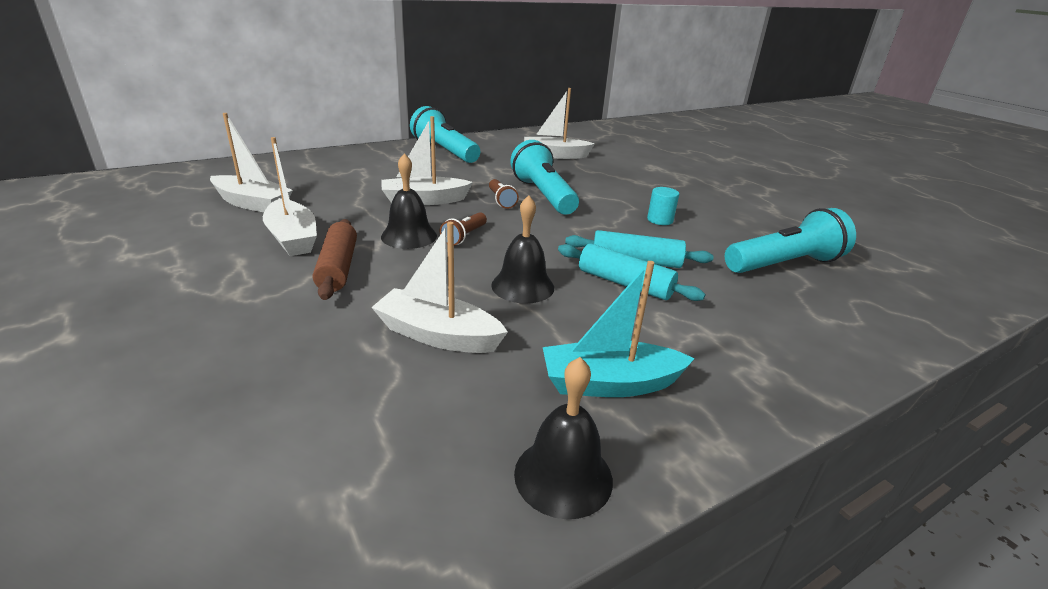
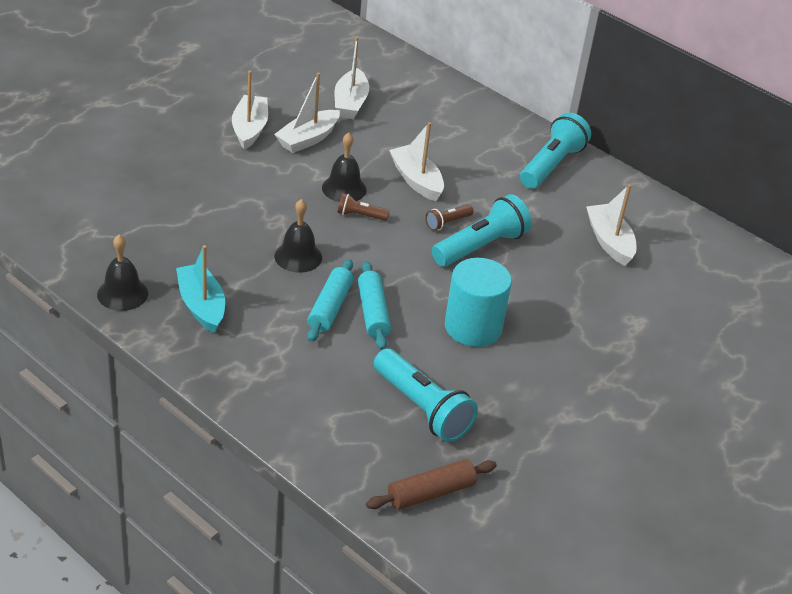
camera: 70 degrees right, 10 degrees up
brown rolling pin [313,219,357,300] -> brown rolling pin moved to [366,459,497,510]
white boat [371,222,508,353] -> white boat moved to [232,71,268,150]
turquoise cylinder [647,187,679,225] -> turquoise cylinder [445,258,512,347], size x2.20

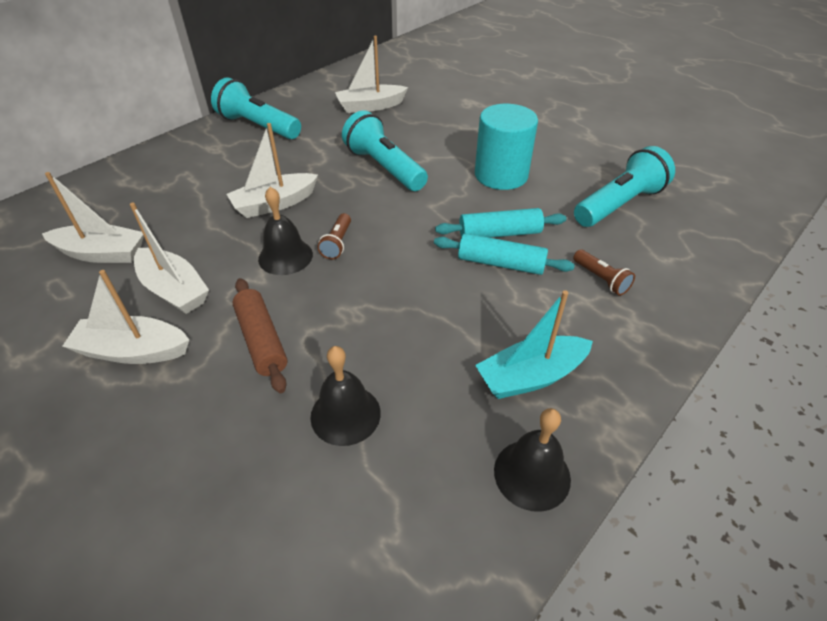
camera: 85 degrees left, 5 degrees up
black bell [275,199,322,273] -> black bell moved to [310,346,381,446]
brown rolling pin [366,459,497,510] -> brown rolling pin moved to [232,278,287,393]
brown flashlight [425,205,474,231] -> brown flashlight moved to [573,250,635,296]

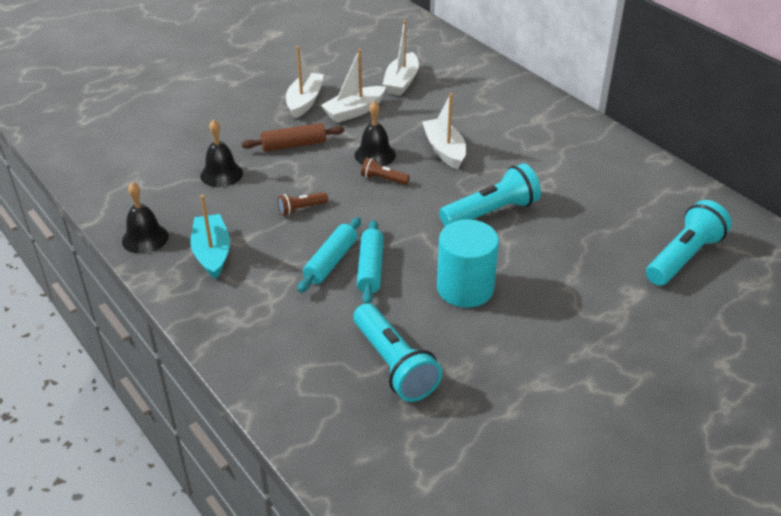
camera: 100 degrees right, 5 degrees down
turquoise flashlight [211,78,301,139] -> turquoise flashlight moved to [646,200,732,286]
white boat [335,36,408,113] -> none
brown flashlight [573,250,635,296] -> brown flashlight moved to [277,192,328,215]

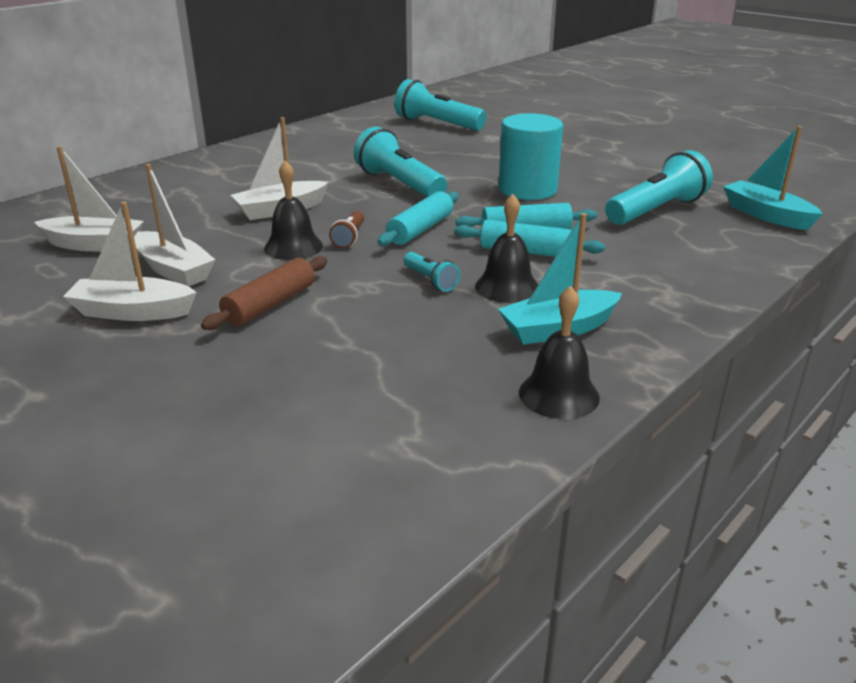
camera: 100 degrees left, 10 degrees down
black bell [200,119,243,187] -> black bell moved to [475,194,538,303]
brown rolling pin [241,123,344,152] -> brown rolling pin turned 60 degrees clockwise [201,256,327,330]
brown flashlight [277,192,328,215] -> turquoise flashlight [404,252,460,292]
none -> turquoise rolling pin [377,191,459,246]
none -> turquoise boat [723,126,823,230]

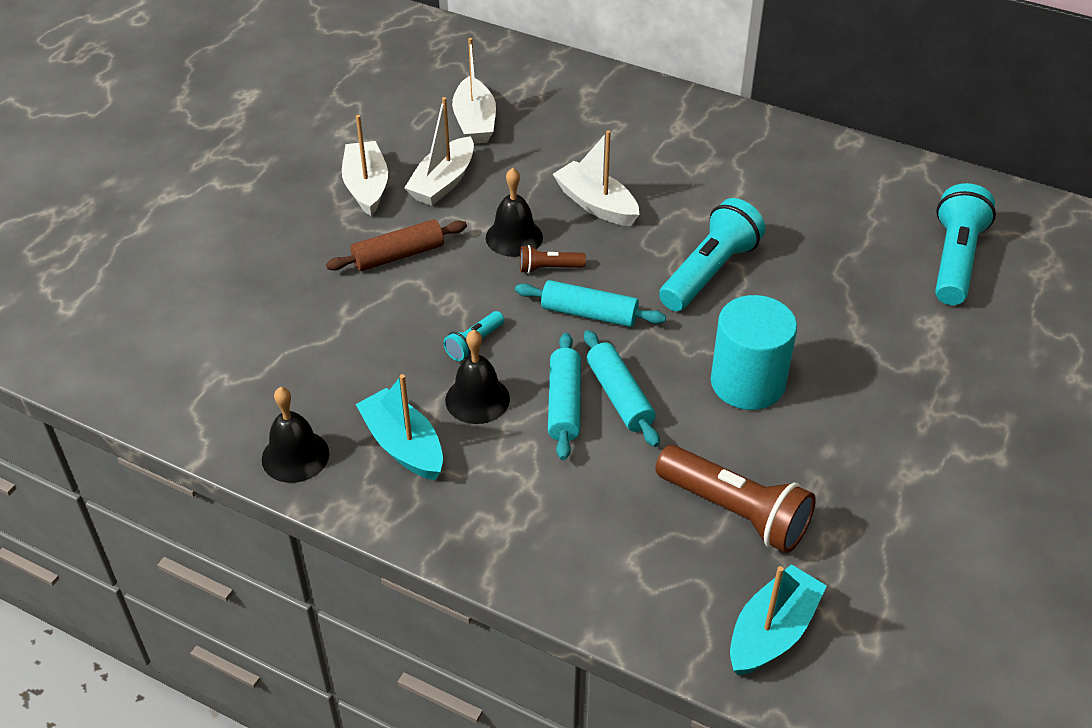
camera: 75 degrees right, 15 degrees up
brown rolling pin [201,256,327,330] -> brown rolling pin turned 45 degrees counterclockwise [326,220,467,271]
turquoise flashlight [605,150,713,225] -> brown flashlight [656,445,816,553]

